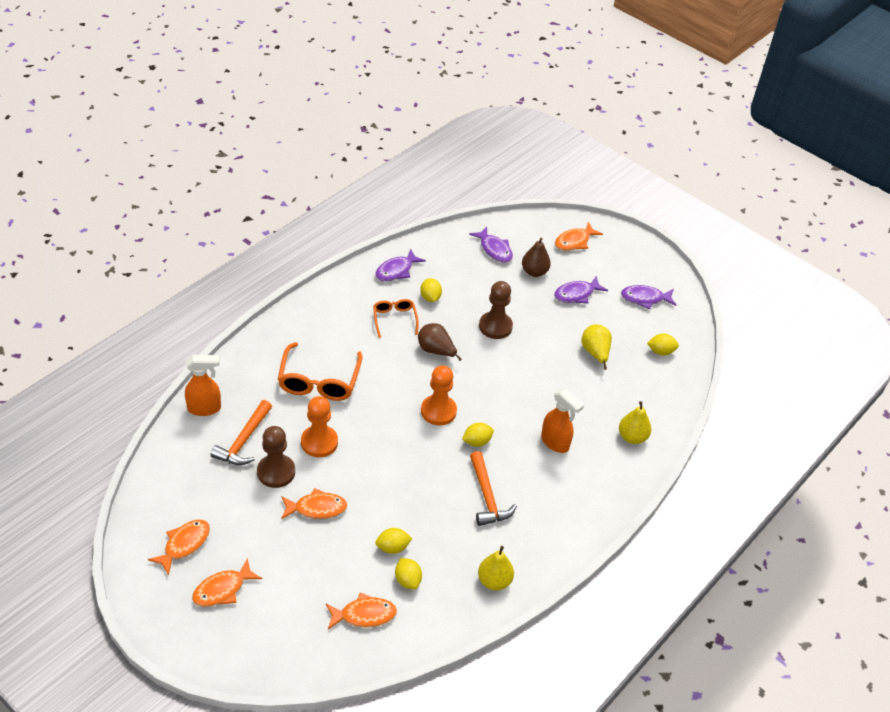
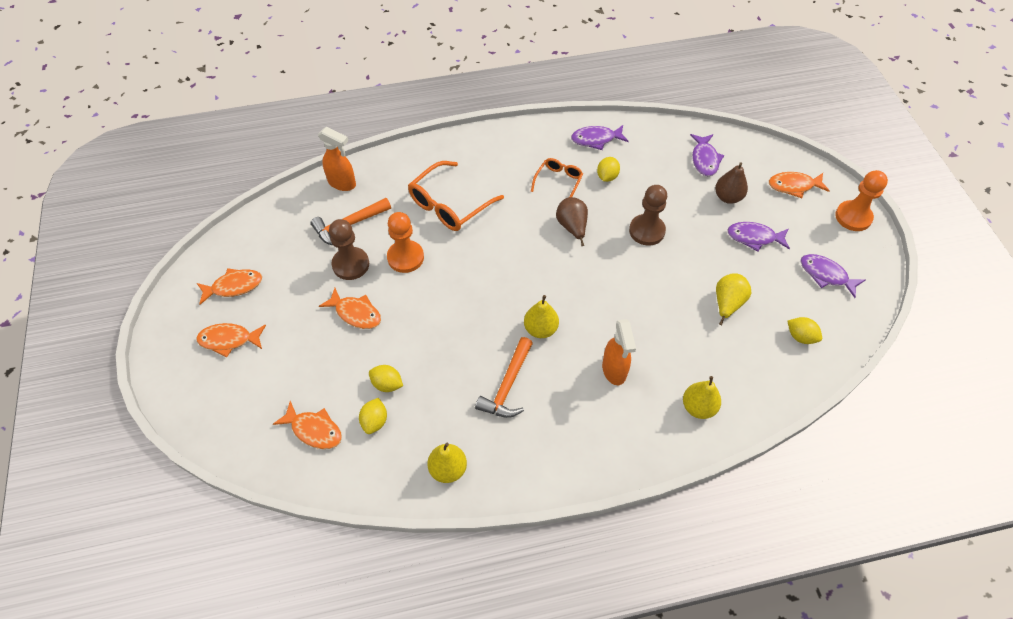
camera: 40 degrees right, 10 degrees up
orange pawn [421,365,457,426] -> orange pawn moved to [835,170,888,231]
yellow lemon [462,422,494,447] -> yellow pear [524,295,559,338]

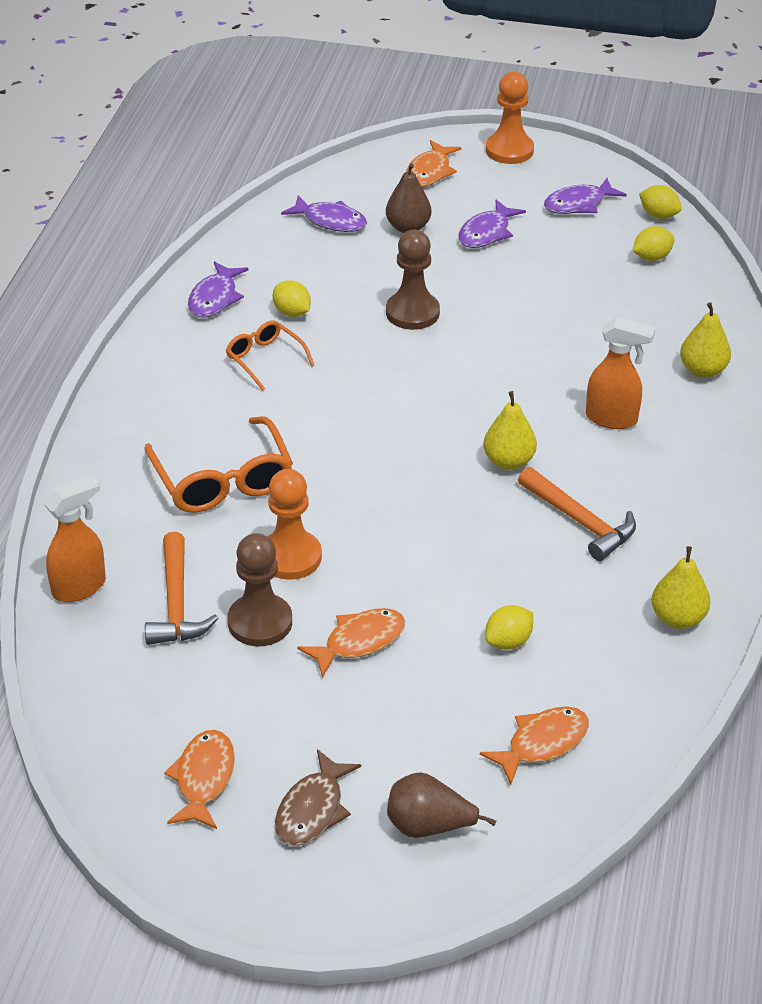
camera: 65 degrees left, 15 degrees down
orange fish [196,323,266,357] -> brown fish [275,749,361,846]
yellow lemon [359,398,387,434] -> yellow lemon moved to [639,185,682,219]
brown pear [556,197,588,246] -> brown pear moved to [387,772,496,838]
yellow pear [716,273,751,325] -> none

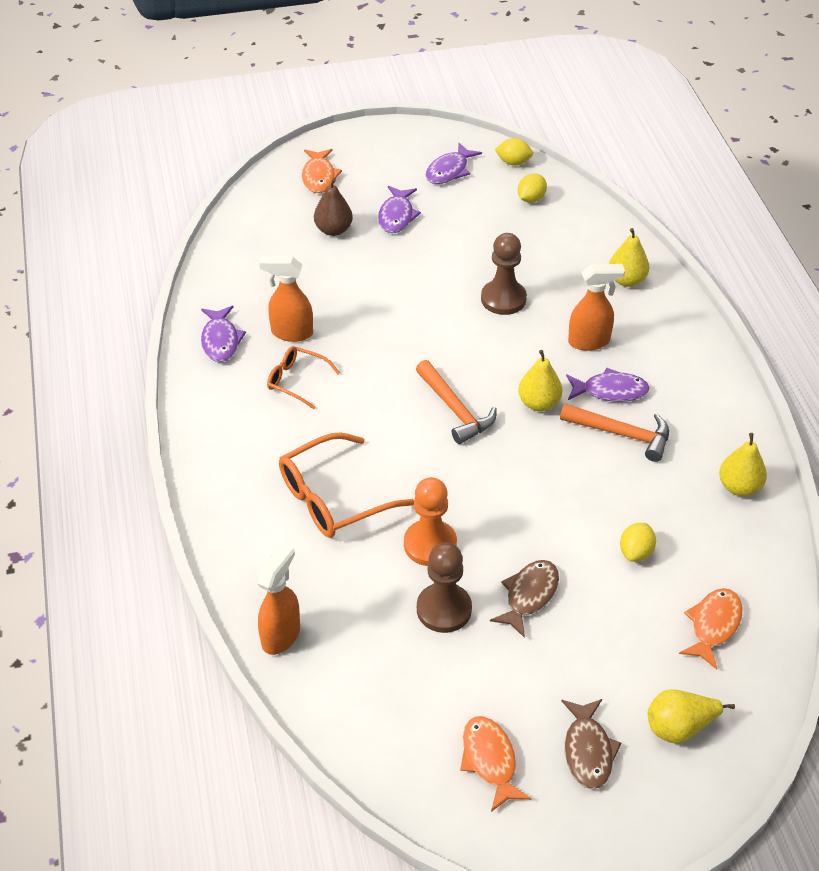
camera: 25 degrees left, 5 degrees up
orange glasses [145,416,293,513] -> orange glasses turned 105 degrees clockwise [279,432,414,538]
orange hammer [145,532,219,645] -> orange hammer moved to [416,360,497,444]
yellow lemon [273,280,311,317] -> orange spray bottle [259,256,313,342]
purple fish [281,195,367,232] -> purple fish moved to [566,367,650,402]
orange fish [297,608,405,678] -> brown fish [490,560,559,638]
brown pawn [386,230,440,330] -> brown pawn moved to [481,233,527,315]
brown pear [387,772,496,838] -> yellow pear [648,689,735,744]
orange pawn [486,72,534,164] -> none

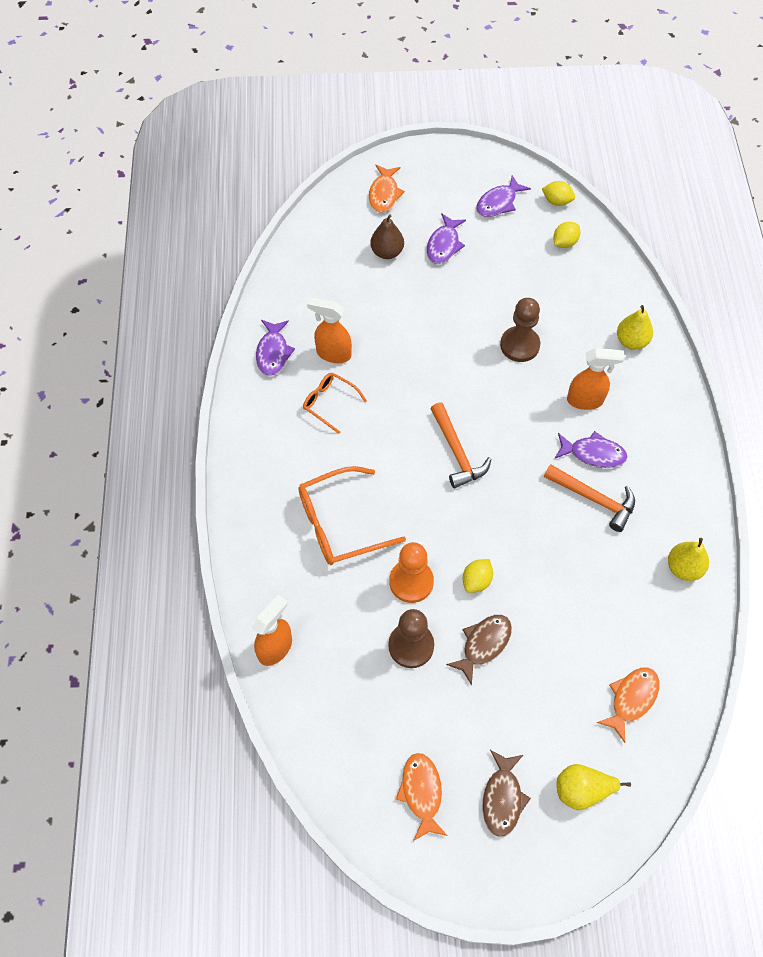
camera: 10 degrees right, 15 degrees up
yellow pear [518,350,562,411] -> none
yellow lemon [620,523,656,562] -> yellow lemon moved to [462,559,493,593]

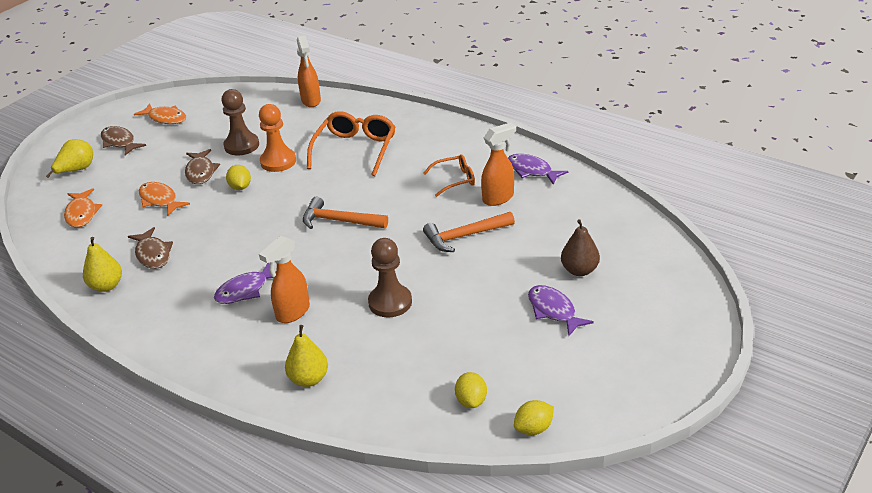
camera: 130 degrees right, 25 degrees down
orange fish [369,165,405,213] -> orange fish moved to [139,182,190,216]
purple fish [476,175,531,217] -> none
orange hammer [544,464,635,532] -> orange hammer moved to [423,212,515,252]
none -> brown fish [128,227,173,269]

